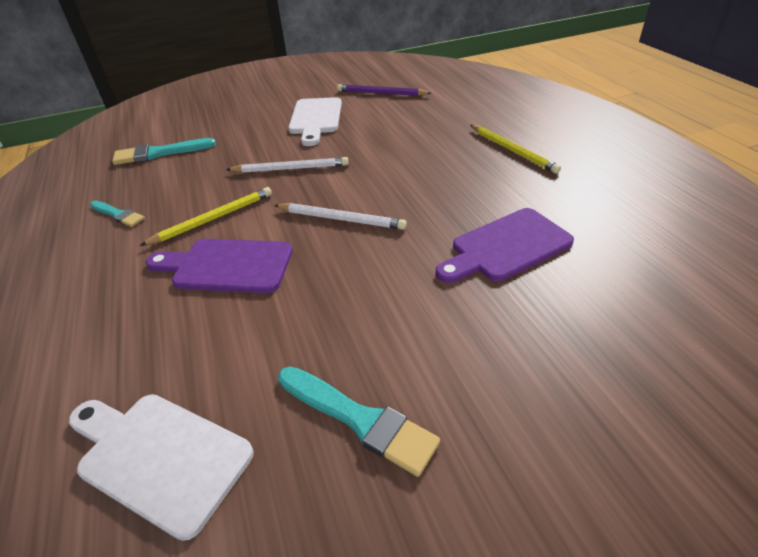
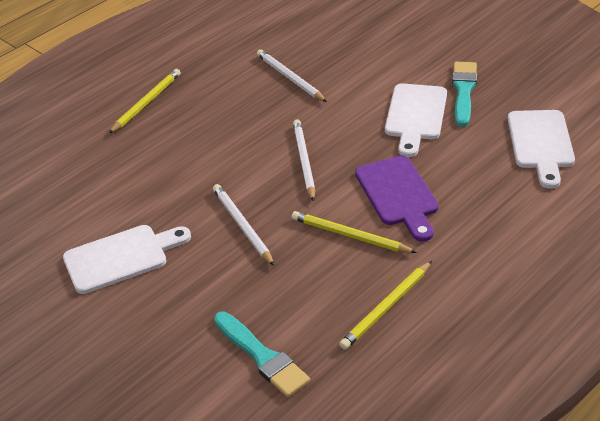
camera: 115 degrees left, 0 degrees up
turquoise brush [90,200,145,227] -> yellow pencil [339,261,432,350]
purple pencil [337,84,431,96] -> none
purple cutting board [436,208,574,283] -> white pencil [257,49,327,102]
none -> white cutting board [385,83,447,157]

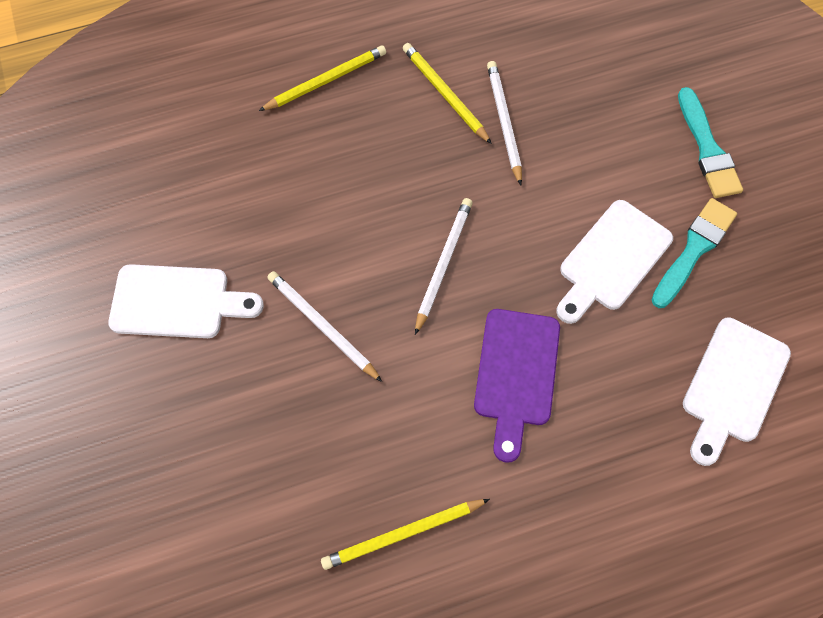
camera: 25 degrees right, 25 degrees up
white pencil [213,184,274,266] -> white pencil turned 45 degrees counterclockwise [267,271,382,382]
turquoise brush [214,311,310,397] -> turquoise brush moved to [678,87,743,198]
yellow pencil [292,211,417,253] -> yellow pencil moved to [403,43,492,144]

